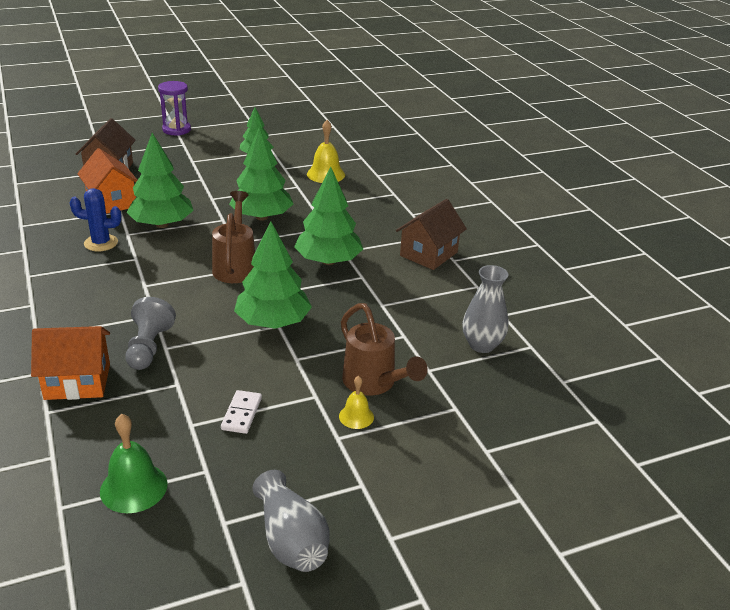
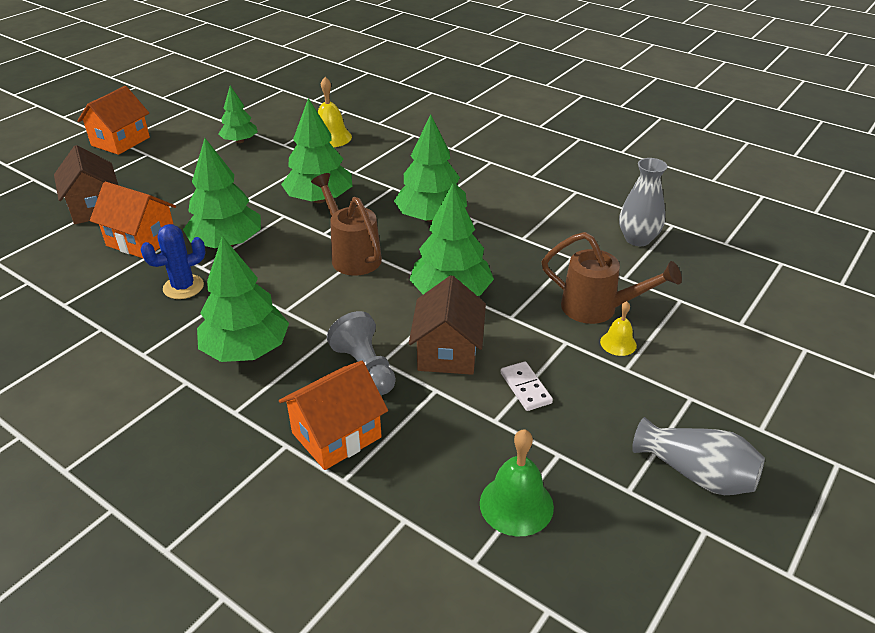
camera: 30 degrees left, 5 degrees up
purple hourglass [158,81,191,136] -> orange house [77,86,150,155]
brown house [396,199,467,270] -> brown house moved to [409,275,486,375]
none -> green tree [197,236,289,362]

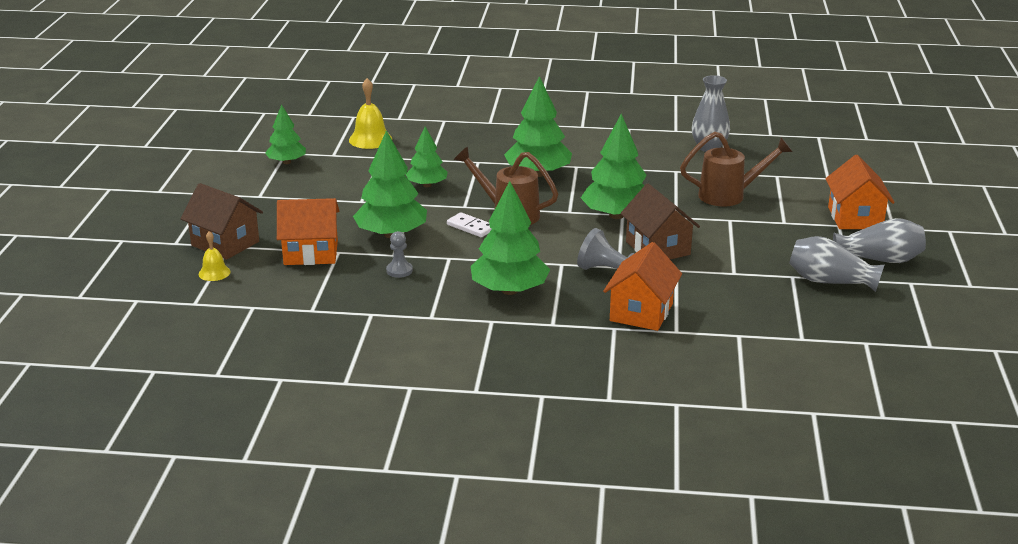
camera: 30 degrees left, 10 degrees down
orange house [77,86,150,155] -> orange house moved to [825,155,895,229]
blue cactus [140,224,206,299] -> grey pawn [386,231,413,278]
green tree [281,98,352,203] -> green tree [405,126,448,187], size x0.61
green bell [480,429,554,536] -> none
white domino [501,361,553,411] -> white domino moved to [447,212,492,237]
yellow bell [600,301,637,356] -> yellow bell moved to [199,231,231,281]
none -> grey vase [789,236,884,292]

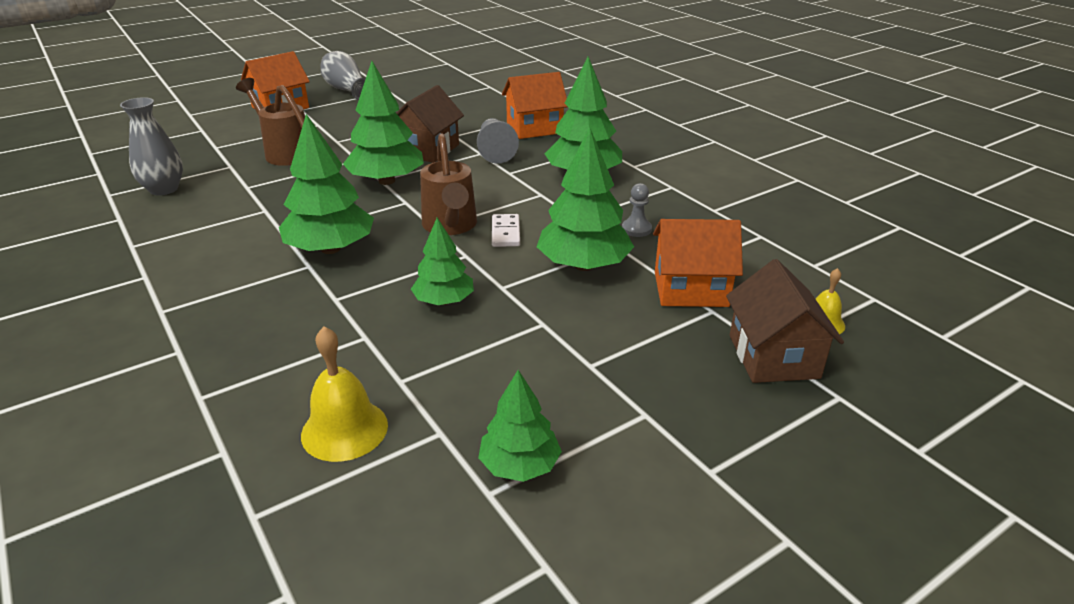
camera: 130 degrees left, 5 degrees up
orange house [277,198,339,265] -> orange house turned 45 degrees counterclockwise [653,219,743,307]
grey vase [789,236,884,292] -> none

